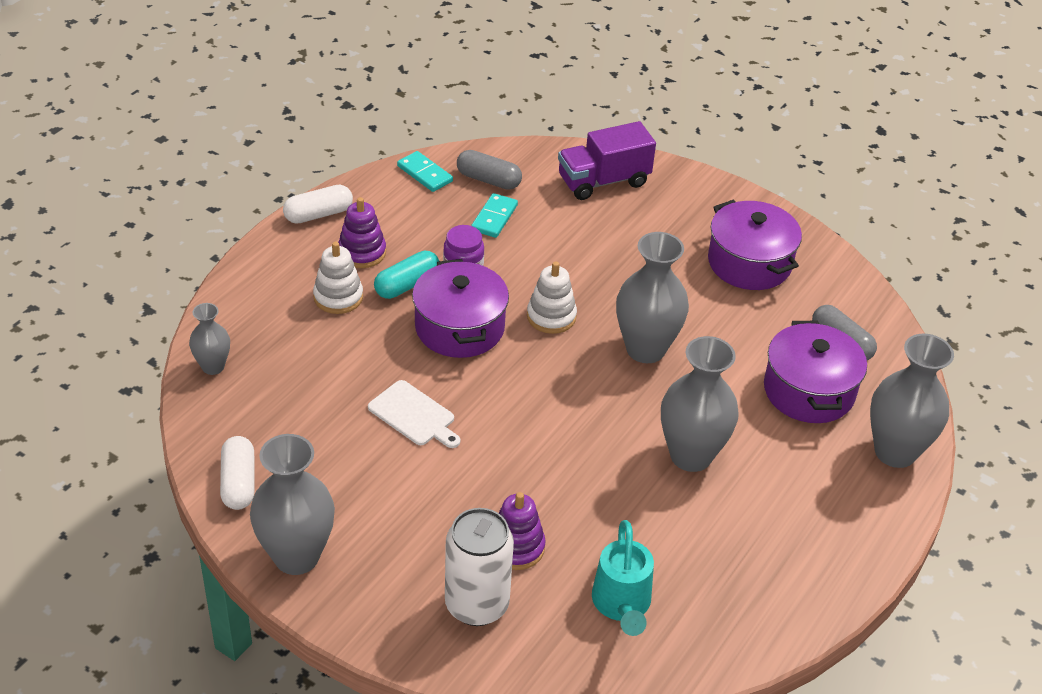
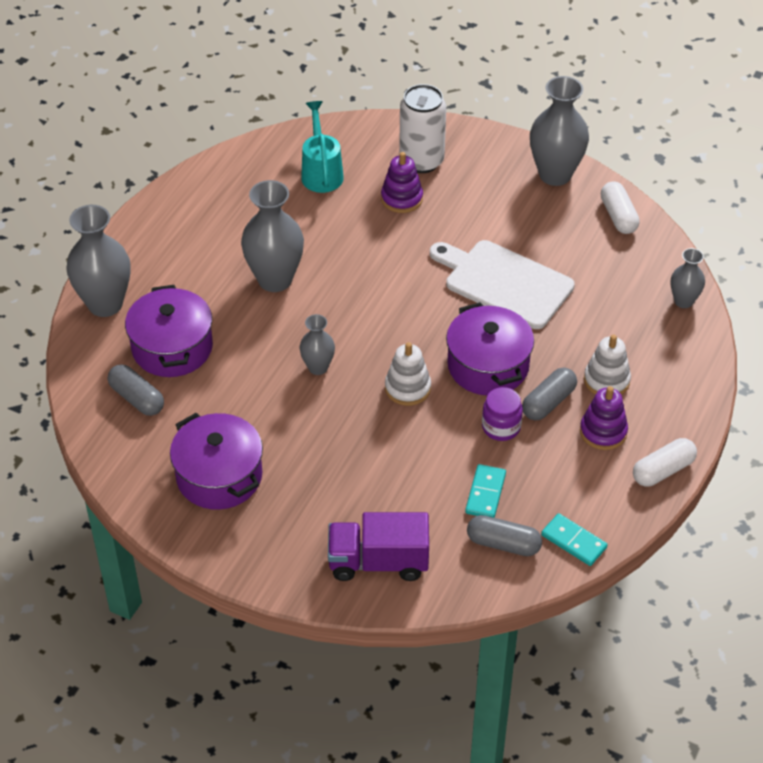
camera: 175 degrees right, 5 degrees up
white cutting board [368,380,460,448] -> white cutting board [430,240,575,329], size x1.76
turquoise capsule [374,251,439,299] -> grey capsule [522,367,577,421]
purple truck [558,121,656,200] -> purple truck turned 150 degrees counterclockwise [328,512,429,581]
grey vase [616,232,689,363] -> grey vase [300,314,335,375], size x0.55

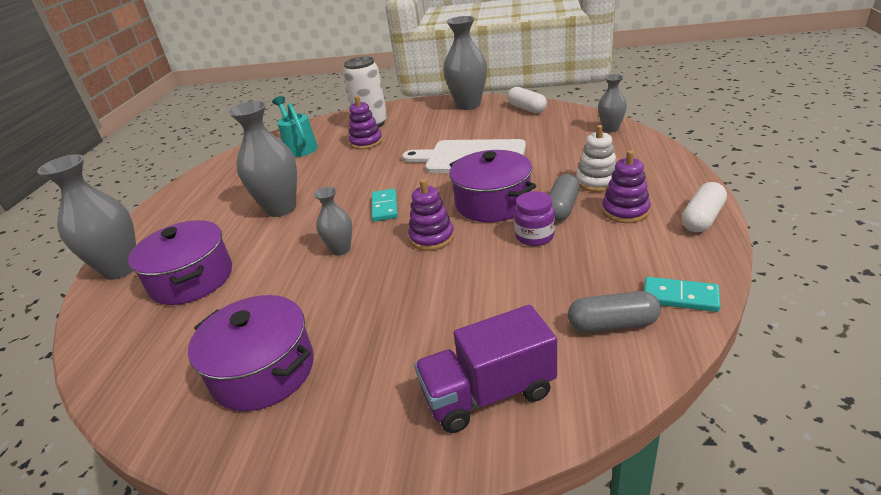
camera: 15 degrees left, 15 degrees down
grey capsule [108,364,164,416] -> none
white stacking toy [385,342,431,406] -> purple stacking toy [408,179,454,251]
turquoise domino [465,464,506,518] -> turquoise domino moved to [372,189,398,222]

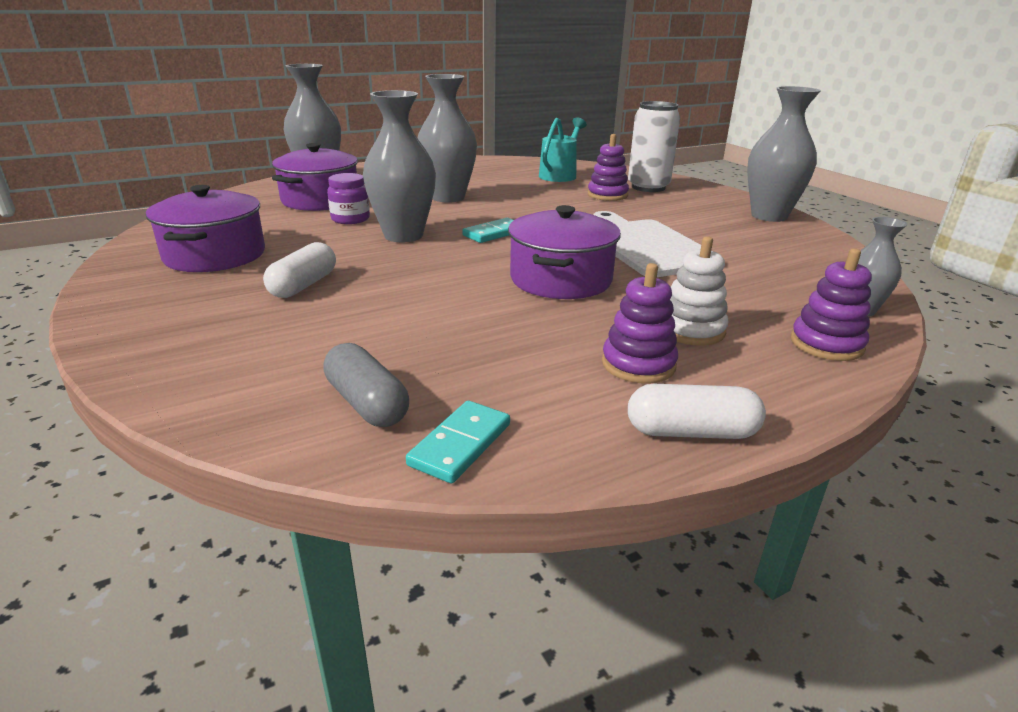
camera: 50 degrees right, 5 degrees down
grey vase [314,187,352,256] -> grey vase [363,90,436,242], size x1.83
purple stacking toy [408,179,454,251] -> purple stacking toy moved to [791,248,872,361]
purple truck [414,305,557,433] -> none
white capsule [507,87,547,113] -> white capsule moved to [263,242,336,298]
purple jar [514,191,555,246] -> purple jar moved to [327,173,370,224]
grey capsule [549,174,580,222] -> none
turquoise domino [644,277,721,312] -> turquoise domino turned 45 degrees clockwise [406,401,510,483]

